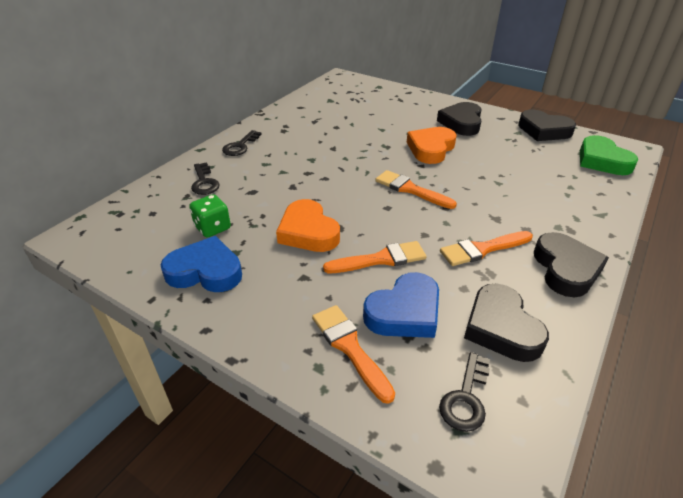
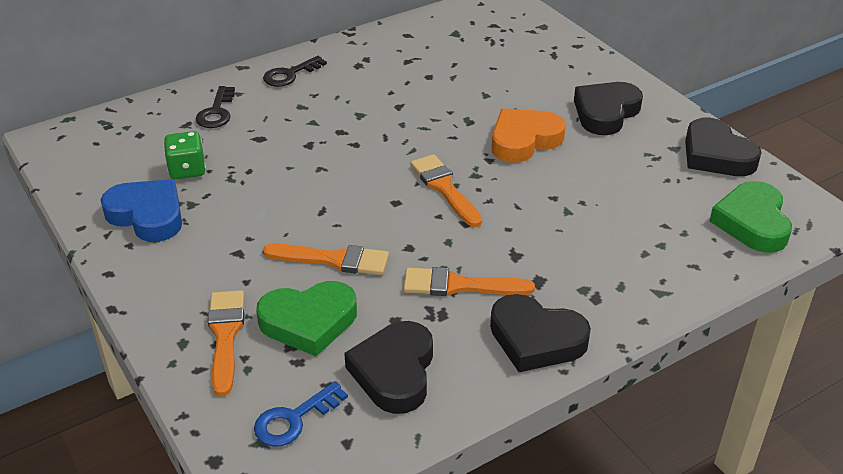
camera: 25 degrees right, 0 degrees up
orange heart [276,199,340,252] -> none
blue heart [363,272,439,338] -> green heart [256,281,357,356]
black key [439,352,490,432] -> blue key [254,381,348,447]
black heart [534,232,609,297] -> black heart turned 90 degrees clockwise [490,294,591,372]

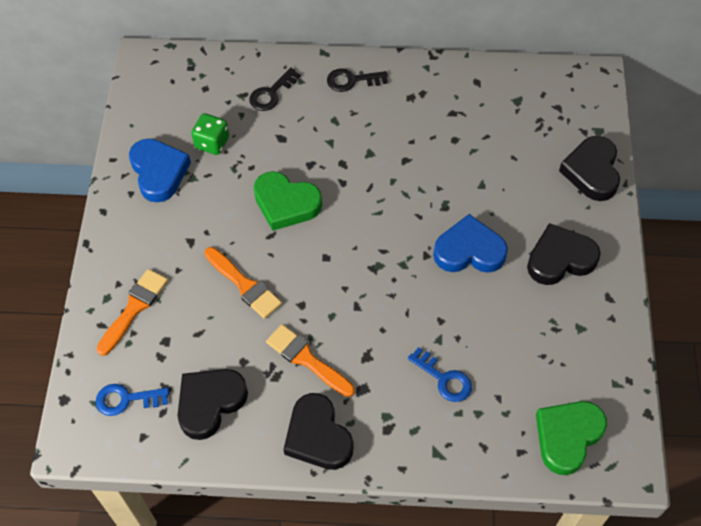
camera: 35 degrees right, 20 degrees up
green heart [256,281,357,356] -> green heart moved to [254,171,322,231]
orange brush [410,154,482,227] -> none
orange heart [492,108,566,163] -> blue heart [433,214,508,273]
black heart [685,118,762,176] -> black heart moved to [559,136,620,201]
none -> blue key [408,347,472,402]

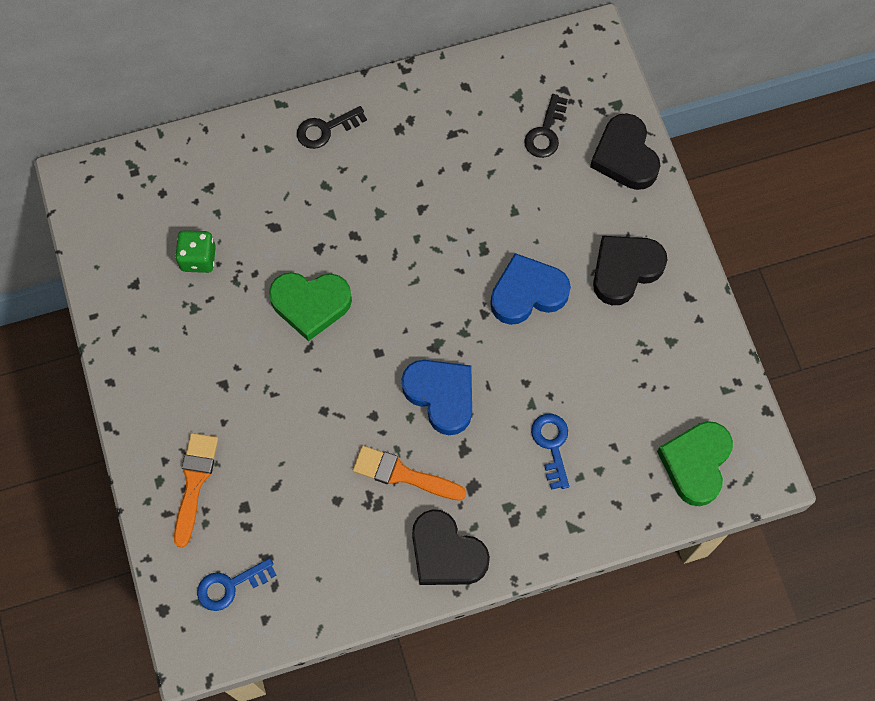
camera: 20 degrees left, 10 degrees up
blue heart [129,139,191,202] -> blue heart moved to [402,360,472,435]
black heart [178,369,248,440] -> none
orange brush [204,247,282,319] -> none
black key [249,68,301,111] -> black key moved to [524,94,568,158]
blue key [408,347,472,402] -> blue key turned 120 degrees counterclockwise [531,414,569,490]

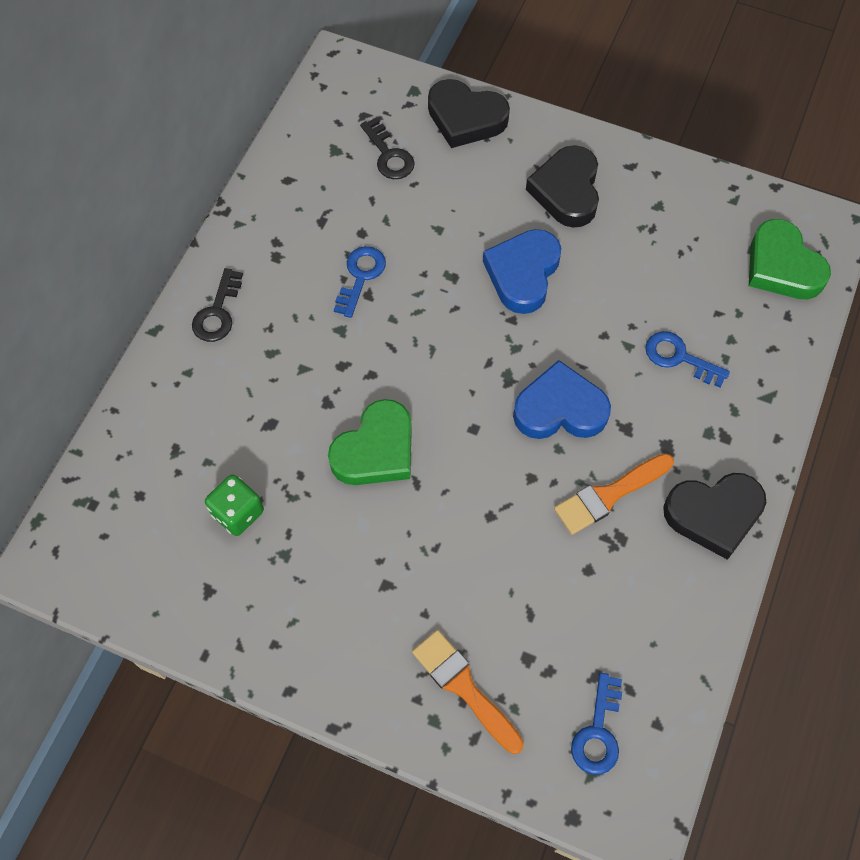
camera: 50 degrees left, 5 degrees down
none -> blue key [334,246,386,318]

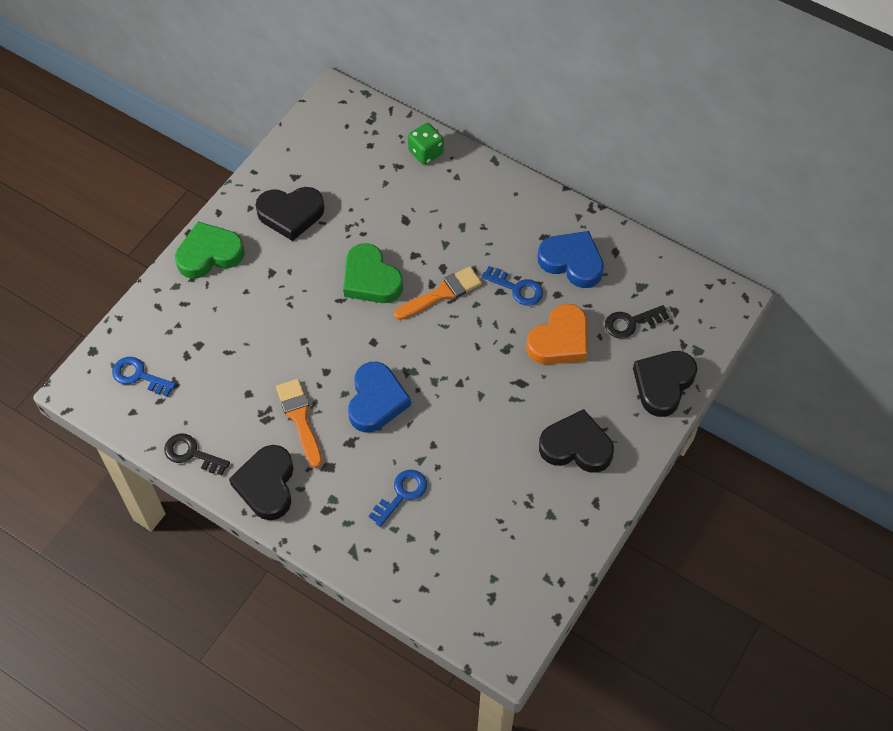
camera: 100 degrees right, 5 degrees down
black key [192,268,243,342] -> black key moved to [164,434,230,475]
green dice [205,474,264,536] -> green dice moved to [408,123,443,165]
orange brush [412,630,524,754] -> orange brush moved to [394,266,482,320]
blue heart [483,229,561,314] -> blue heart moved to [538,231,604,288]
green heart [749,219,831,299] -> green heart moved to [175,221,245,279]
none -> black heart [256,187,324,241]
none -> orange heart [526,304,587,364]

